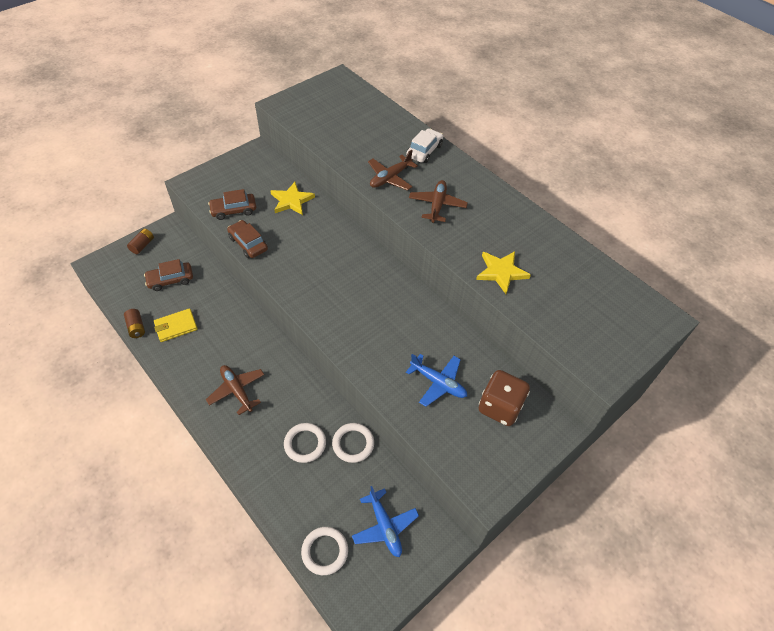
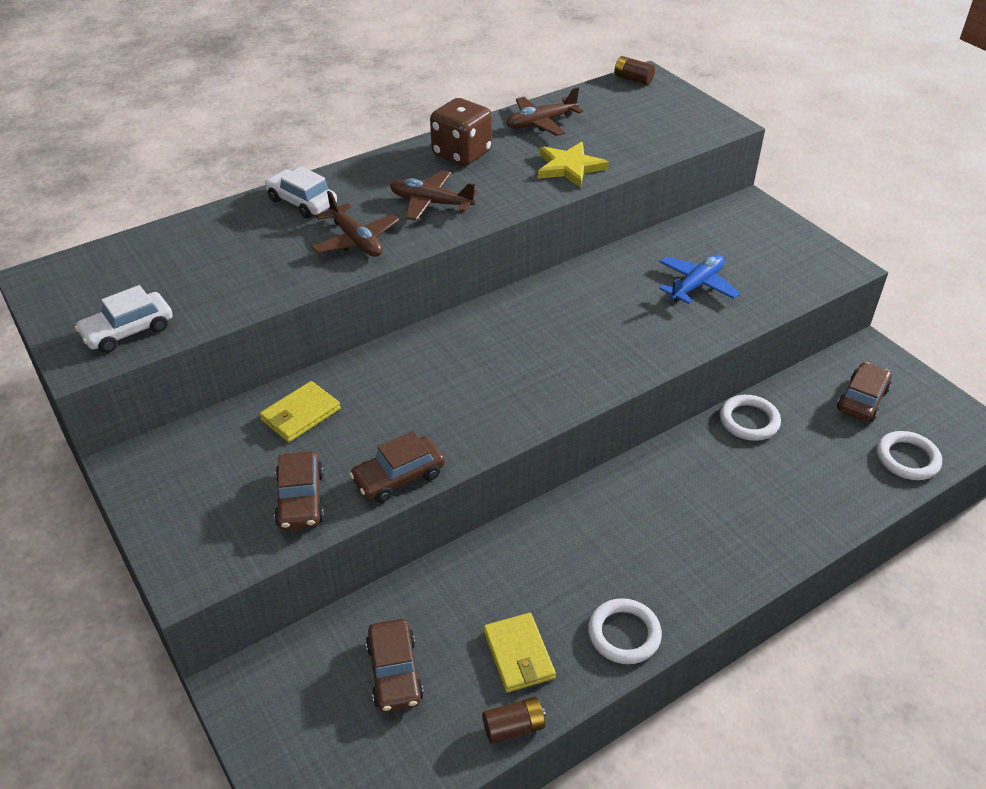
camera: 80 degrees left, 10 degrees down
brown battery [127,229,154,254] -> brown battery moved to [614,56,655,85]
brown plane [206,365,264,415] -> brown plane moved to [506,87,583,136]
yellow star [271,182,315,215] -> yellow wallet [259,381,341,442]
white ring [284,423,326,463] -> white ring moved to [588,598,662,664]
blue plane [352,486,419,557] -> brown car [837,362,892,422]
brown dice [479,370,530,426] -> brown dice moved to [430,98,492,166]
none -> white car [75,285,172,353]

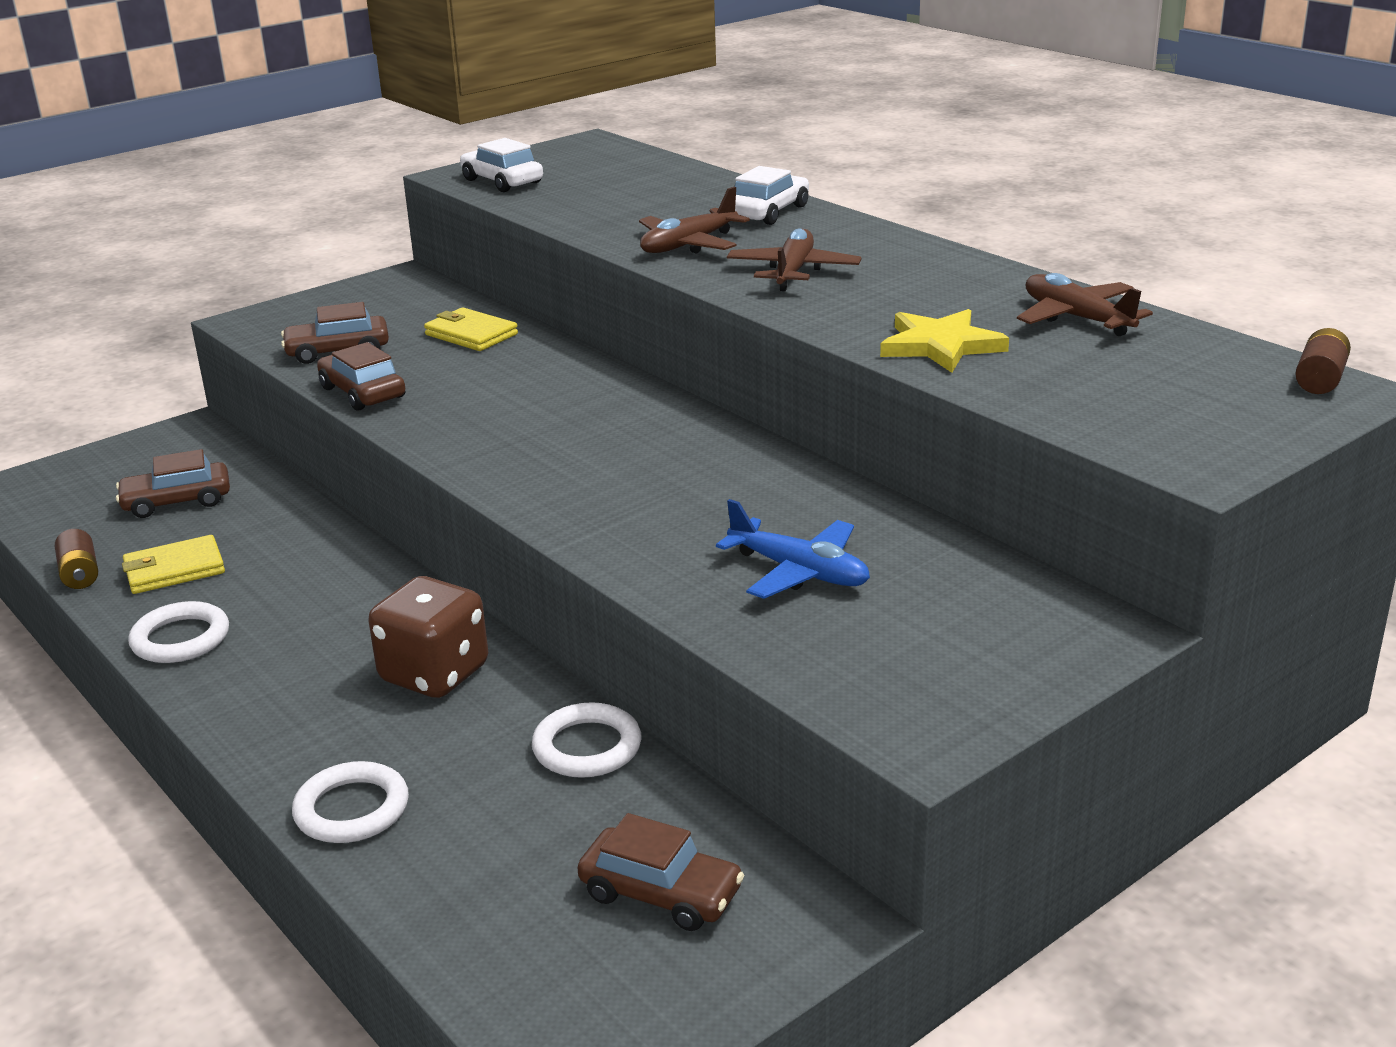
camera: 85 degrees right, 15 degrees down
brown dice [430,98,492,166] -> brown dice moved to [368,576,488,698]
white ring [877,431,942,480] -> white ring moved to [292,761,409,843]

